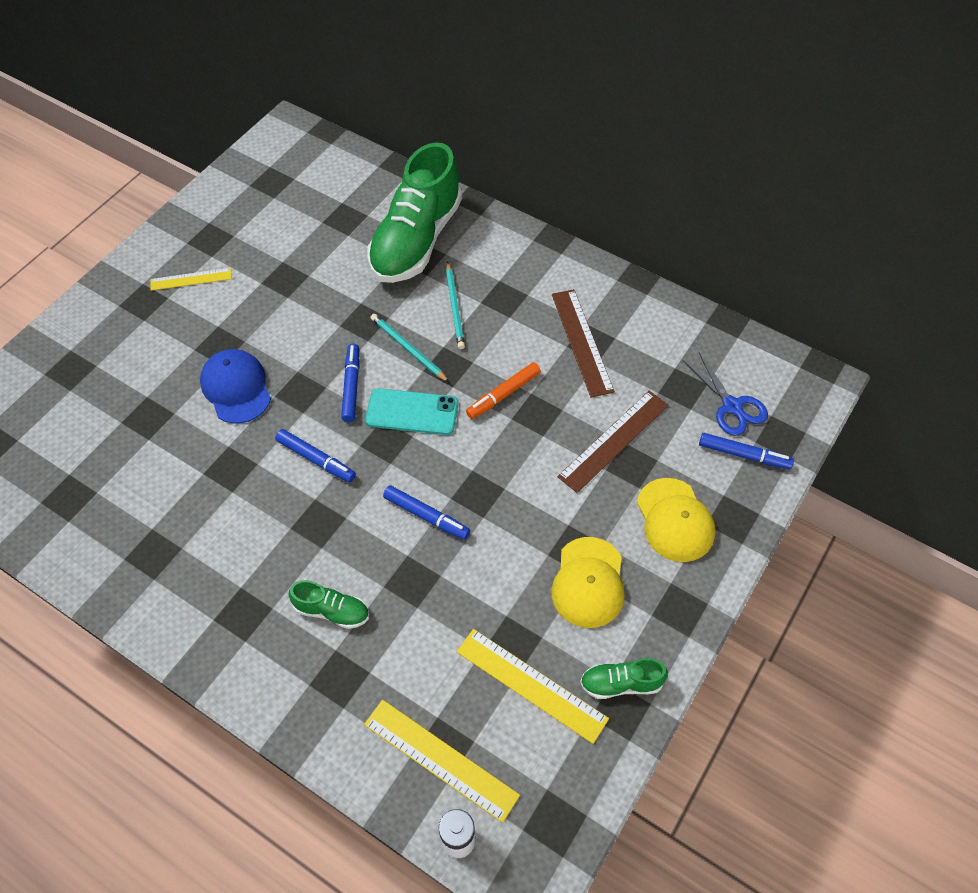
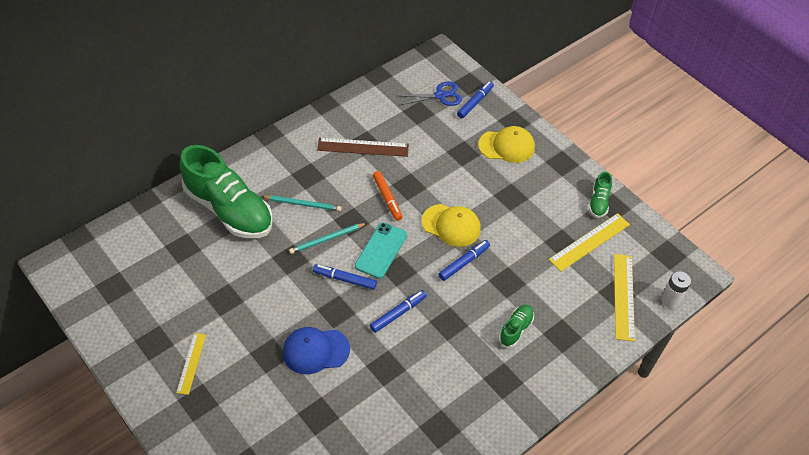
camera: 75 degrees left, 5 degrees down
yellow ruler [364,700,520,823] -> yellow ruler turned 45 degrees counterclockwise [614,254,635,341]
yellow cap [551,537,625,628] -> yellow cap moved to [422,204,481,247]
brown ruler [557,391,669,493] -> none

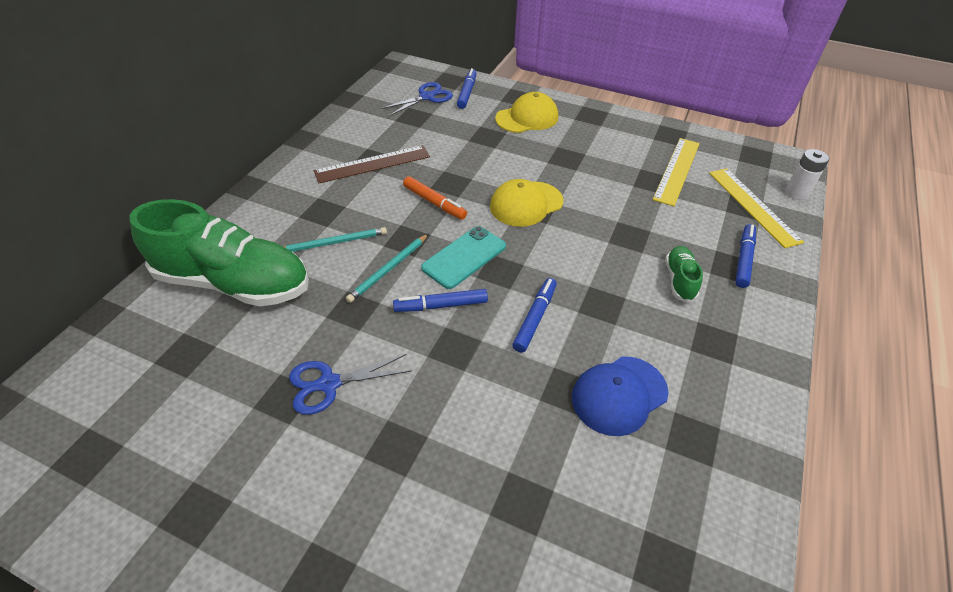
camera: 25 degrees left, 5 degrees down
yellow ruler [176,333,206,395] -> none
blue cap [283,327,350,374] -> blue cap moved to [572,356,668,436]
turquoise phone [355,222,407,279] -> turquoise phone turned 45 degrees clockwise [421,226,506,289]
yellow cap [422,204,481,247] -> yellow cap turned 150 degrees clockwise [490,179,563,227]
blue marker [438,240,490,281] -> blue marker moved to [735,224,756,288]
green shoe [589,172,612,218] -> none
none -> blue scissors [289,354,412,415]

